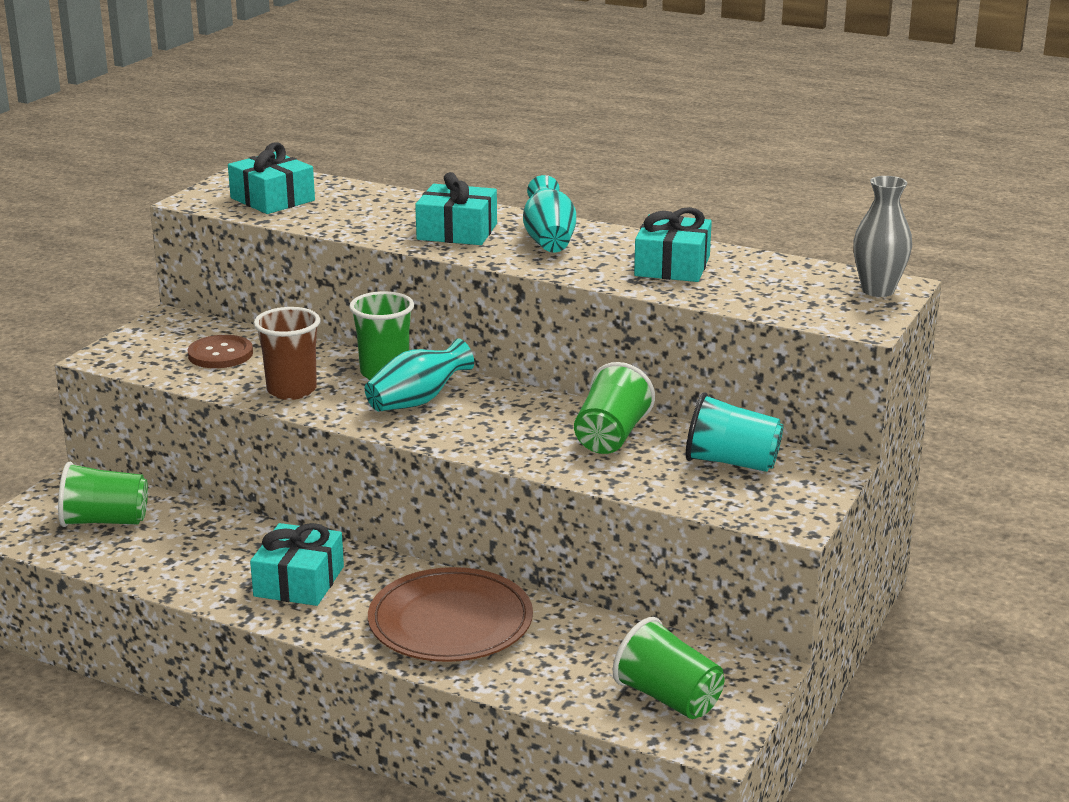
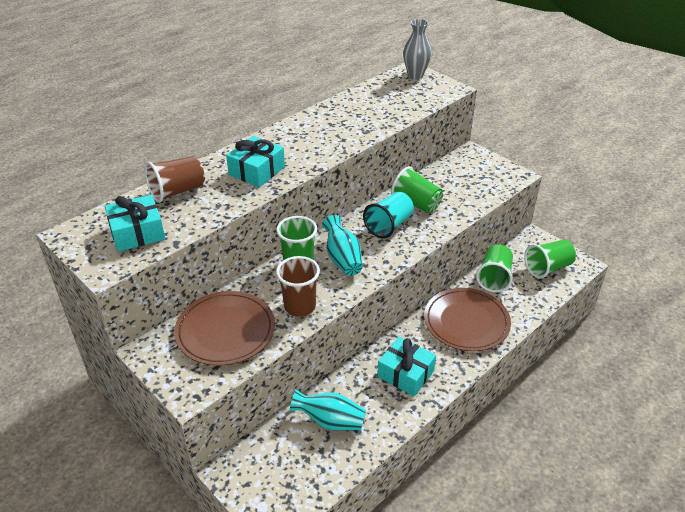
camera: 70 degrees left, 15 degrees up
green cup [58,462,148,527] -> green cup moved to [476,244,513,292]
brown button [187,335,253,368] -> brown plate [174,291,275,366]
turquoise vase [523,175,576,253] -> turquoise vase moved to [290,389,366,431]
turquoise gift [634,207,712,282] -> none
turquoise cup [686,392,783,472] -> turquoise cup moved to [363,192,414,238]
none -> brown cup [145,156,205,203]

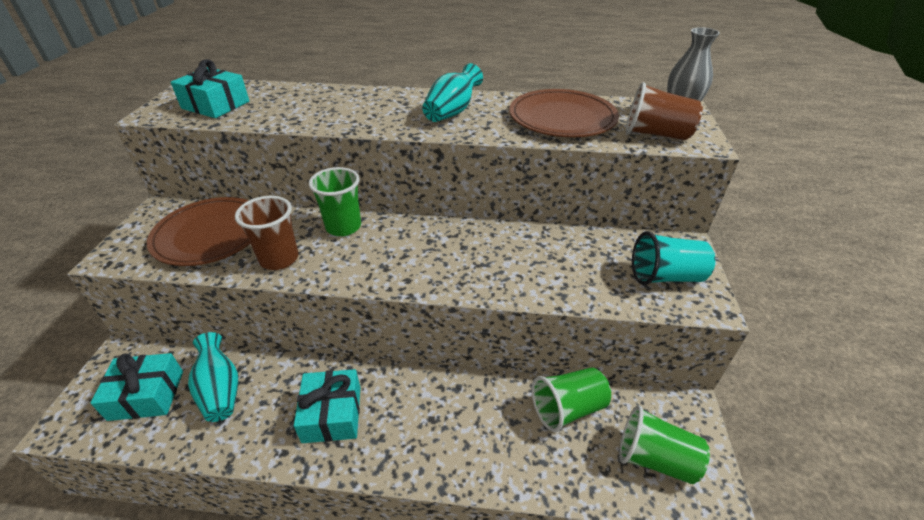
camera: 50 degrees right, 0 degrees up
brown cup [145,156,205,203] -> brown cup moved to [626,82,703,140]
turquoise gift [226,136,285,187] -> turquoise gift moved to [91,353,183,421]
turquoise vase [322,215,363,276] -> turquoise vase moved to [422,63,483,122]
turquoise cup [363,192,414,238] -> turquoise cup moved to [632,231,715,285]
green cup [391,166,443,213] -> none
brown plate [424,288,511,351] -> brown plate moved to [509,89,619,137]

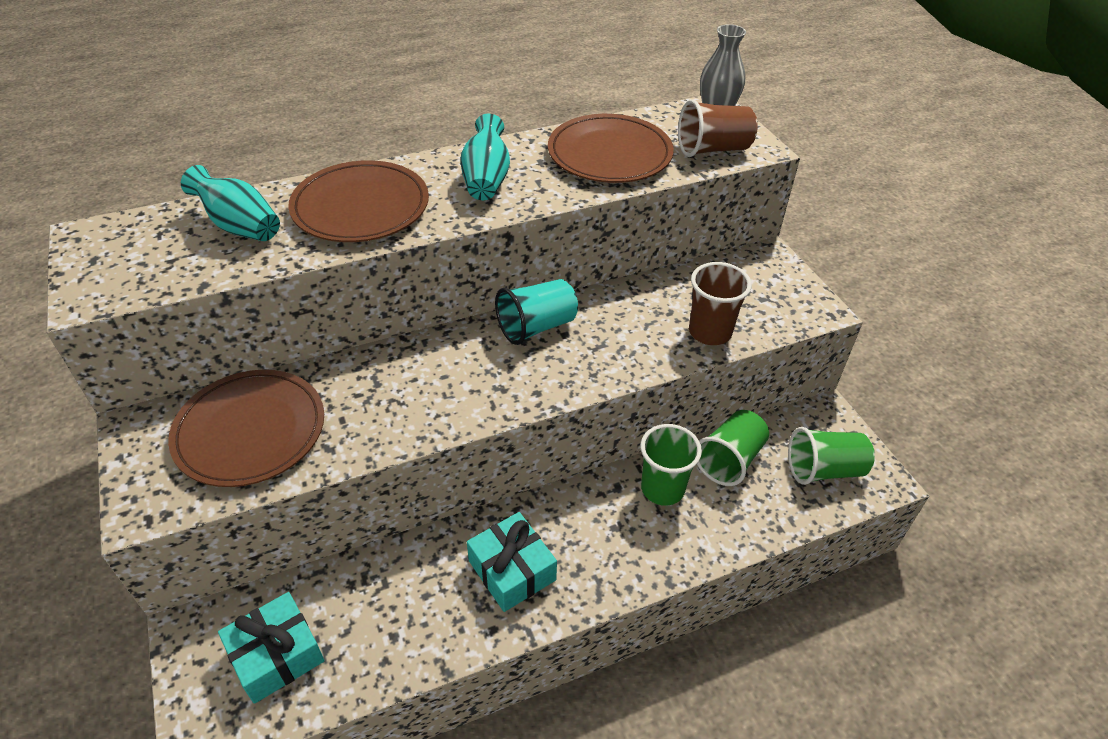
camera: 30 degrees left, 5 degrees up
turquoise gift [171,59,249,118] -> none
turquoise vase [188,332,238,422] -> turquoise vase moved to [181,165,280,241]
brown cup [235,196,298,270] -> brown cup moved to [689,262,752,345]
green cup [309,167,361,237] -> green cup moved to [640,424,702,506]
turquoise cup [632,231,715,285] -> turquoise cup moved to [495,279,578,345]
none -> brown plate [288,160,429,242]

